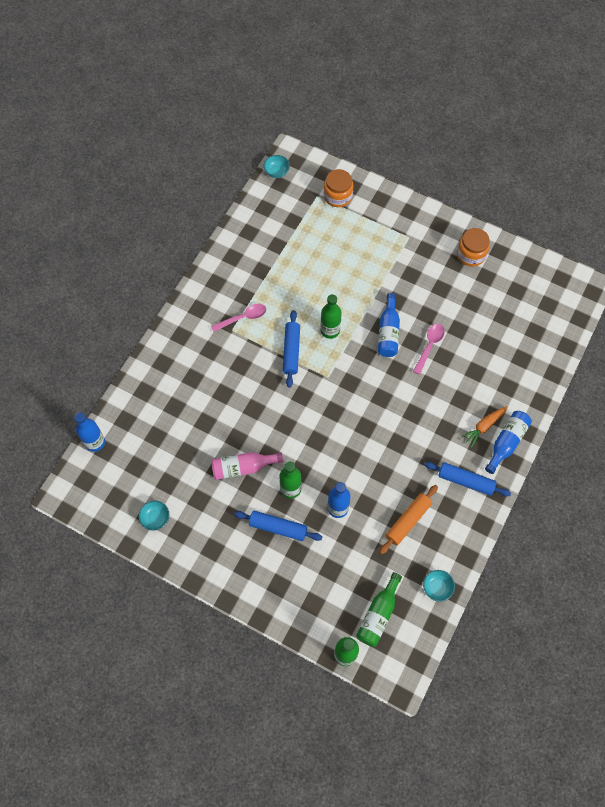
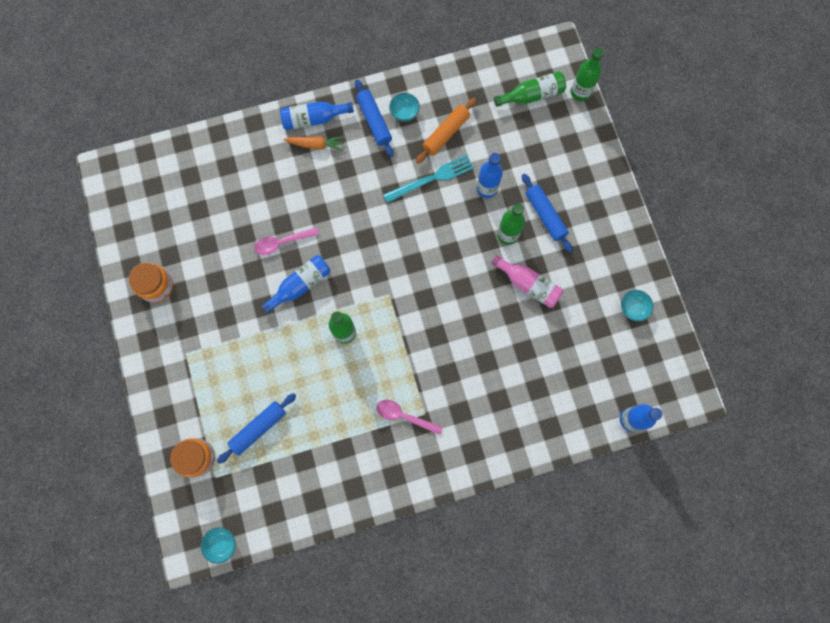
camera: 135 degrees left, 10 degrees up
blue rolling pin [283,310,300,388] -> blue rolling pin moved to [217,393,296,464]
orange rolling pin [379,485,438,554] -> orange rolling pin turned 45 degrees counterclockwise [416,98,477,163]
turquoise bowl [423,570,455,602] -> turquoise bowl moved to [389,93,420,122]
none -> turquoise fork [383,155,474,203]

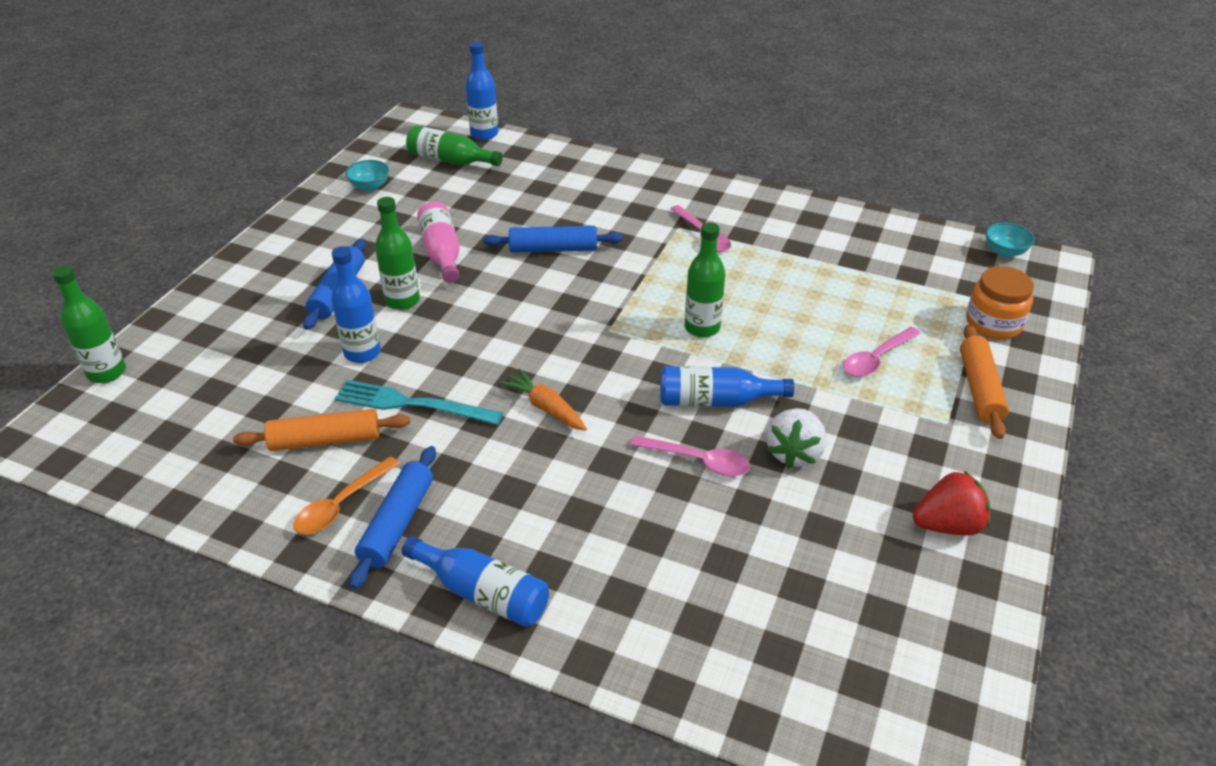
camera: 140 degrees left, 35 degrees down
orange jar [129,262,173,303] -> red strawberry [913,471,991,536]
blue rolling pin [217,393,296,464] -> blue rolling pin moved to [483,226,623,252]
orange carrot [283,136,345,151] -> orange carrot moved to [499,369,587,431]
turquoise bowl [389,93,420,122] -> orange spoon [293,456,400,534]
green bottle [494,71,566,107] -> green bottle moved to [406,125,503,166]
none -> white strawberry [766,408,827,469]
none -> pink spoon [843,327,921,377]
none -> orange rolling pin [960,325,1009,439]

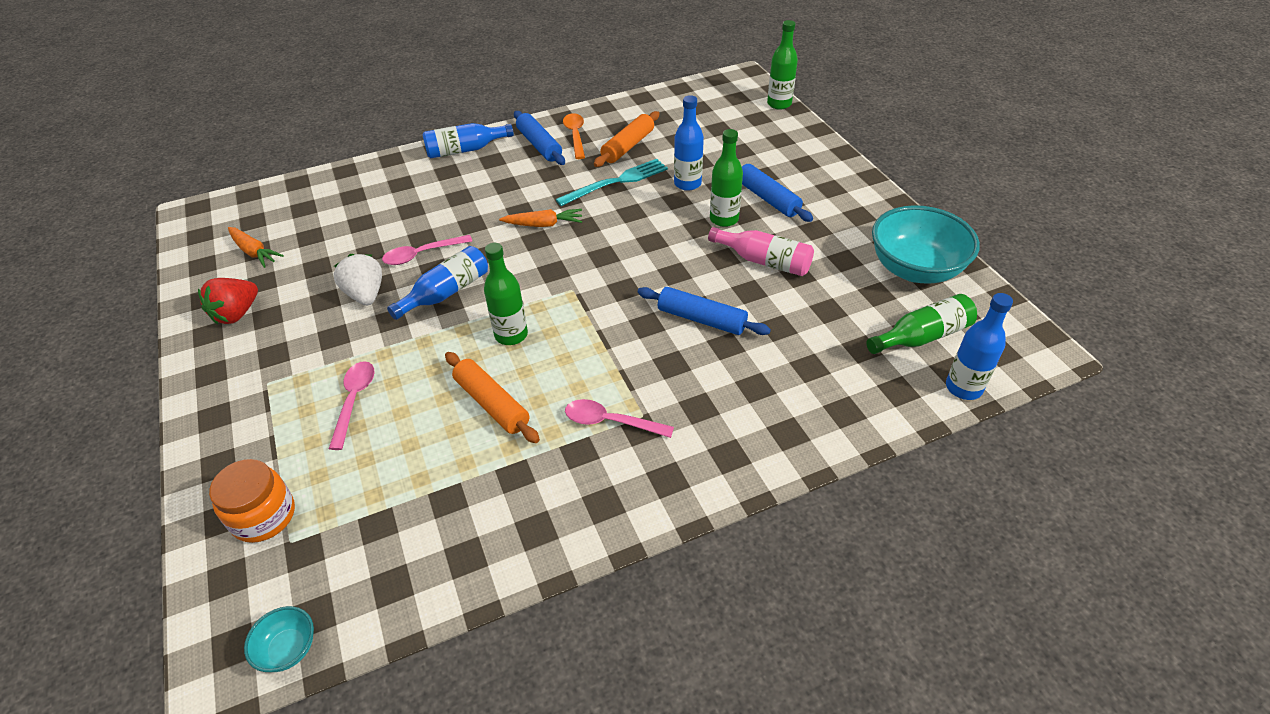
camera: 135 degrees right, 5 degrees up
turquoise bowl [345,160,389,191] -> turquoise bowl [872,205,980,284], size x2.23
blue rolling pin [483,226,623,252] -> blue rolling pin turned 75 degrees clockwise [638,287,771,335]
orange rolling pin [960,325,1009,439] -> orange rolling pin moved to [445,352,540,443]
none -> orange carrot [228,227,284,268]

